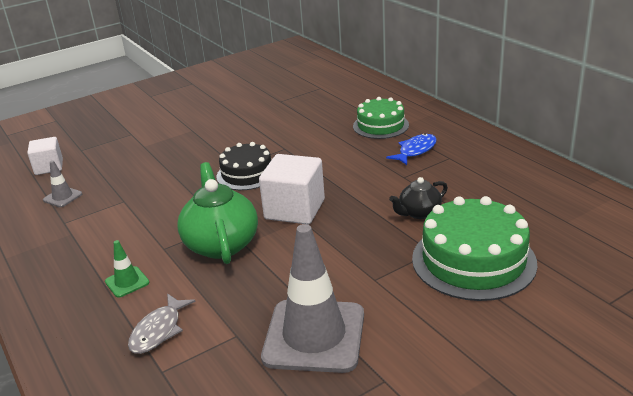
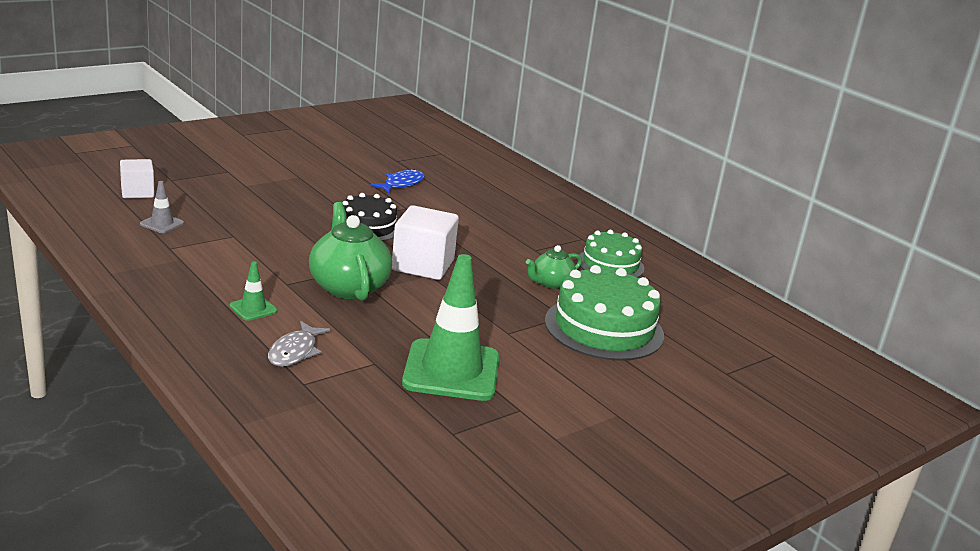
camera: 10 degrees left, 5 degrees down
grey traffic cone [261,224,364,373] -> green traffic cone [402,254,500,401]
green cake [353,97,409,139] -> green cake moved to [577,230,644,278]
blue fish [386,133,437,165] -> blue fish moved to [370,169,425,193]
black teapot [389,177,448,219] -> green teapot [526,245,582,289]

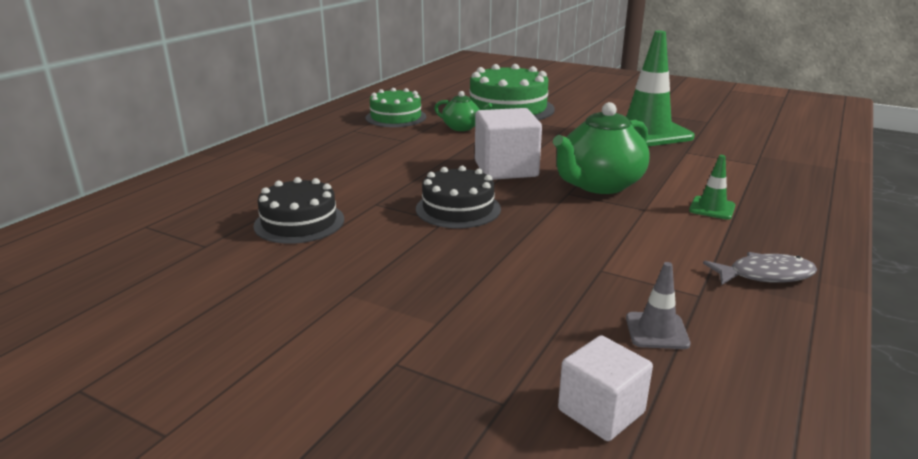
camera: 110 degrees left, 0 degrees up
grey fish [268,321,330,367] -> grey fish moved to [703,252,817,285]
blue fish [370,169,425,193] -> black cake [253,177,344,244]

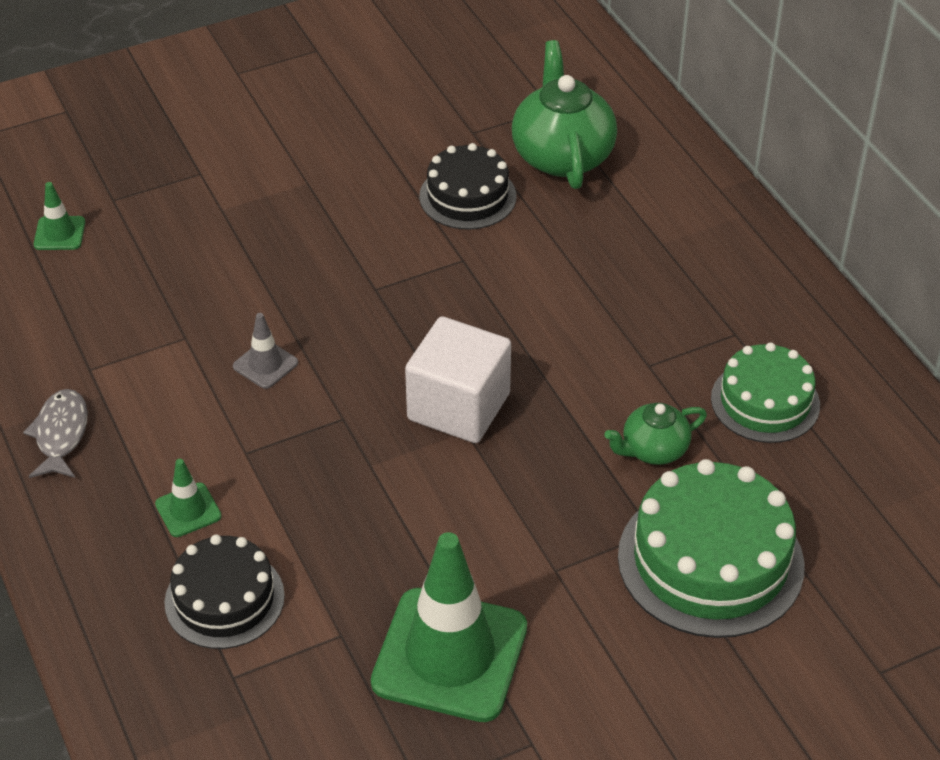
camera: 125 degrees right, 20 degrees up
black cake [416,166,501,228] -> black cake moved to [164,535,285,649]
green teapot [553,102,650,194] -> green teapot moved to [512,40,617,189]
white cube [558,335,653,441] -> green traffic cone [34,182,85,250]
grey traffic cone [626,262,691,349] -> grey traffic cone moved to [233,313,298,389]
grey fish [703,252,817,285] -> grey fish turned 150 degrees clockwise [23,389,88,478]

